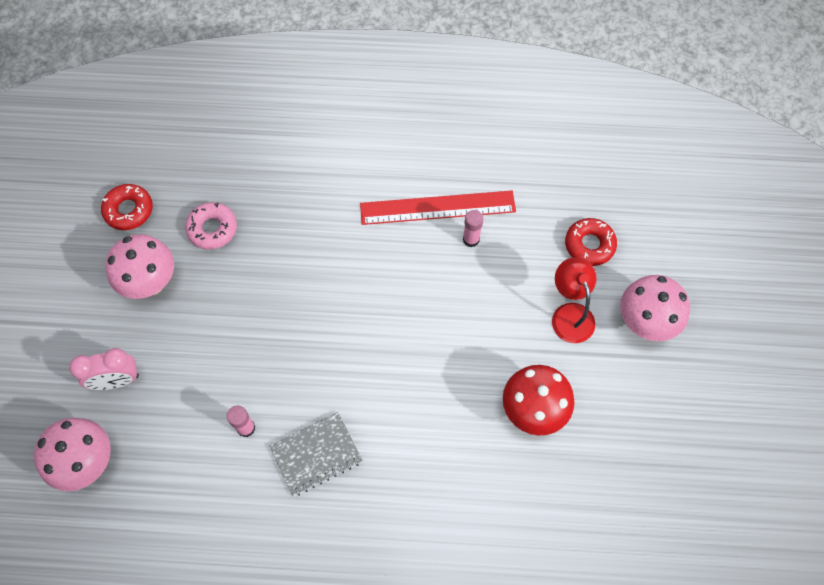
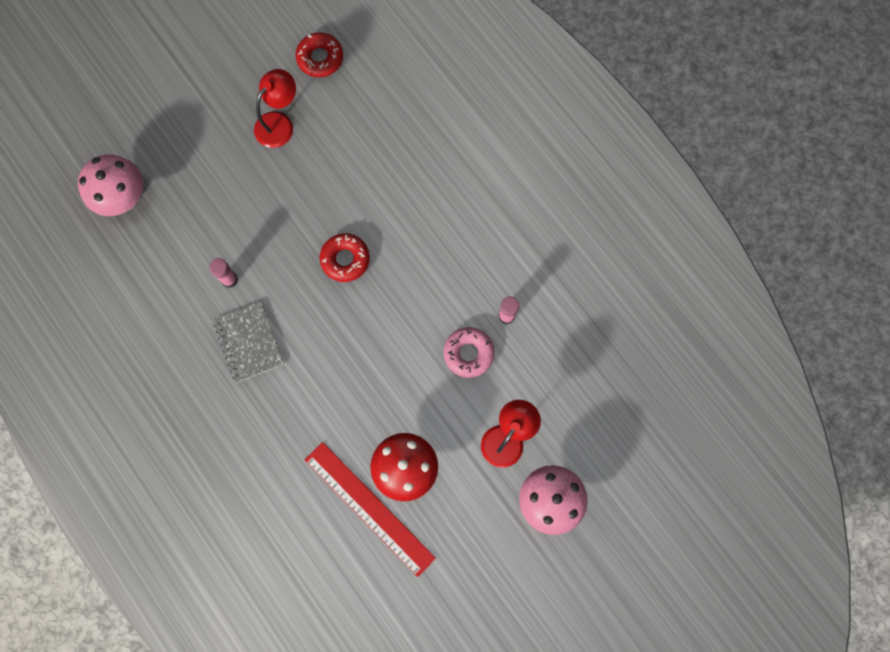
camera: 50 degrees right, 10 degrees up
pink clock [69,348,139,390] -> none
pink mushroom [105,234,174,299] -> red lamp [254,69,296,148]
pink donut [185,202,237,250] -> pink donut moved to [443,327,495,378]
grey notebook [270,412,363,496] -> grey notebook turned 45 degrees clockwise [213,301,284,383]
red ruler [360,191,516,225] -> red ruler moved to [305,442,436,577]
red donut [565,218,617,266] -> red donut moved to [320,233,370,282]

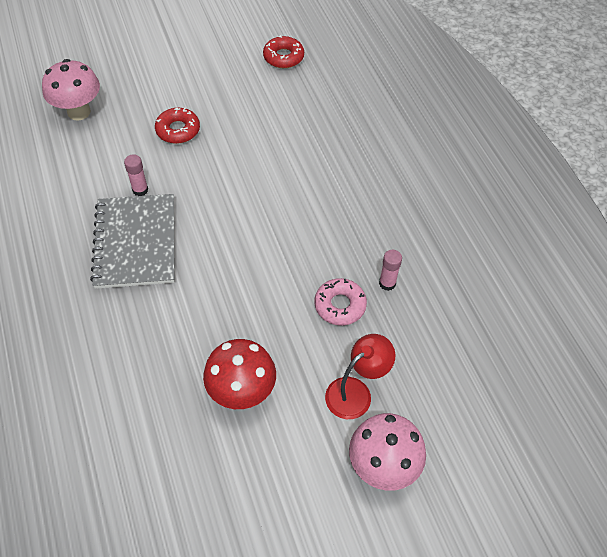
camera: 15 degrees right, 20 degrees down
grey notebook [213,301,284,383] -> grey notebook [90,194,175,289], size x1.57
red lamp [254,69,296,148] -> none
red ruler [305,442,436,577] -> none
red donut [320,233,370,282] -> red donut moved to [155,108,200,144]

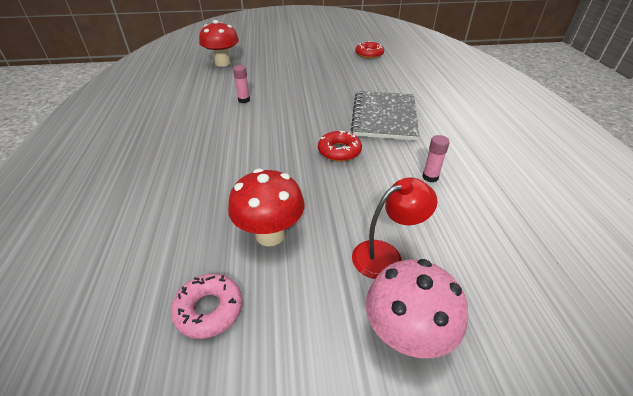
camera: 15 degrees right, 15 degrees down
pink mushroom [42,59,100,121] -> red mushroom [199,20,239,67]
grey notebook [90,194,175,289] -> grey notebook moved to [351,91,420,141]
red donut [155,108,200,144] -> red donut moved to [318,131,362,162]
pink donut [314,278,367,325] -> pink donut moved to [171,274,243,339]

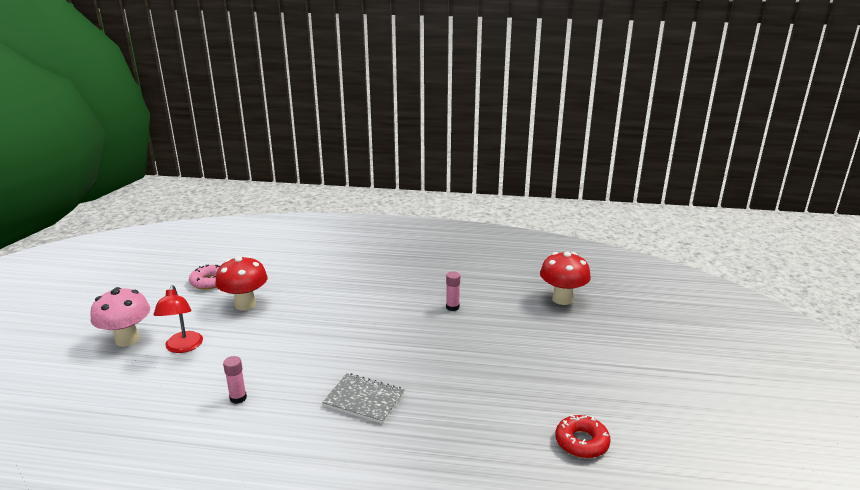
camera: 105 degrees right, 15 degrees down
red donut [318,131,362,162] -> none
grey notebook [351,91,420,141] -> grey notebook [322,373,405,424], size x0.64

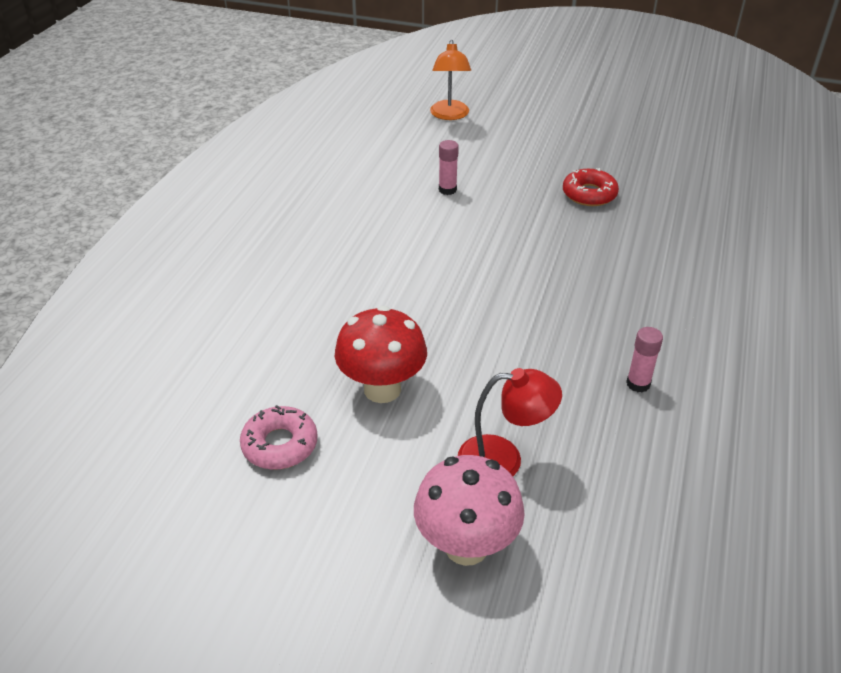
camera: 80 degrees left, 15 degrees up
grey notebook [322,373,405,424] -> none
red mushroom [540,252,591,305] -> orange lamp [430,40,471,120]
red donut [555,415,611,458] -> red donut moved to [563,168,619,206]

